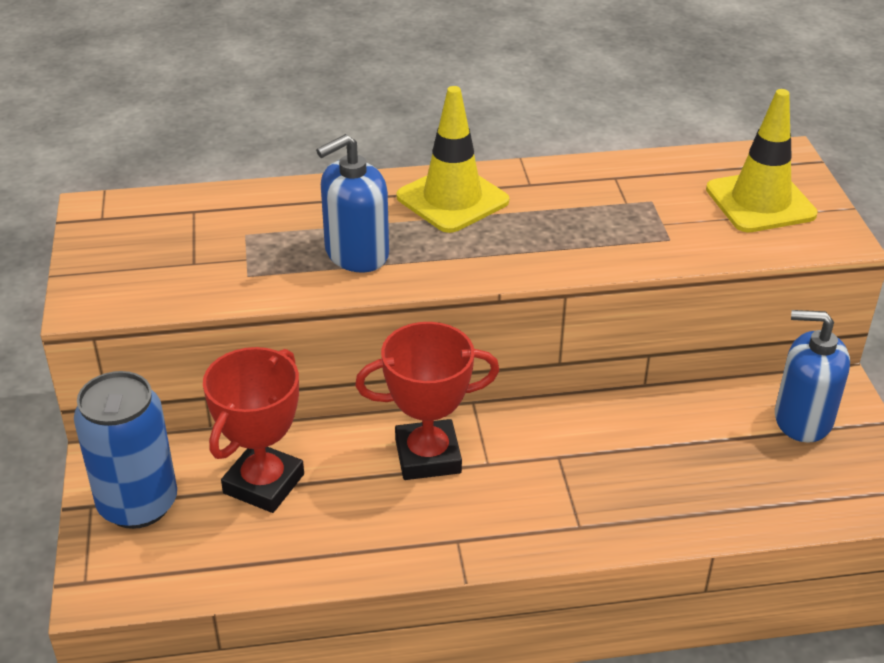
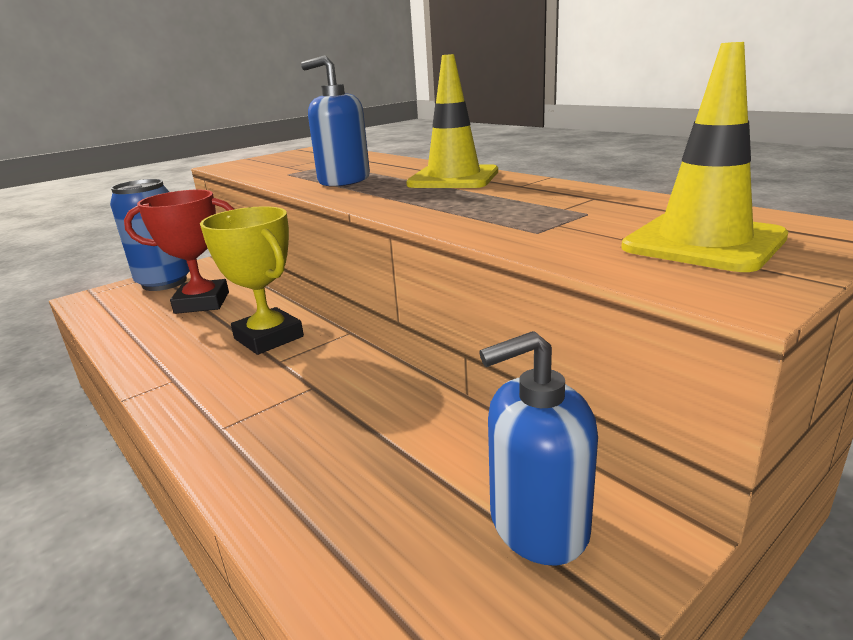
camera: 60 degrees right, 15 degrees down
red trophy [355,322,500,480] -> yellow trophy [200,206,304,355]
blue soap dispenser [775,310,850,443] -> blue soap dispenser turned 90 degrees counterclockwise [479,331,598,565]

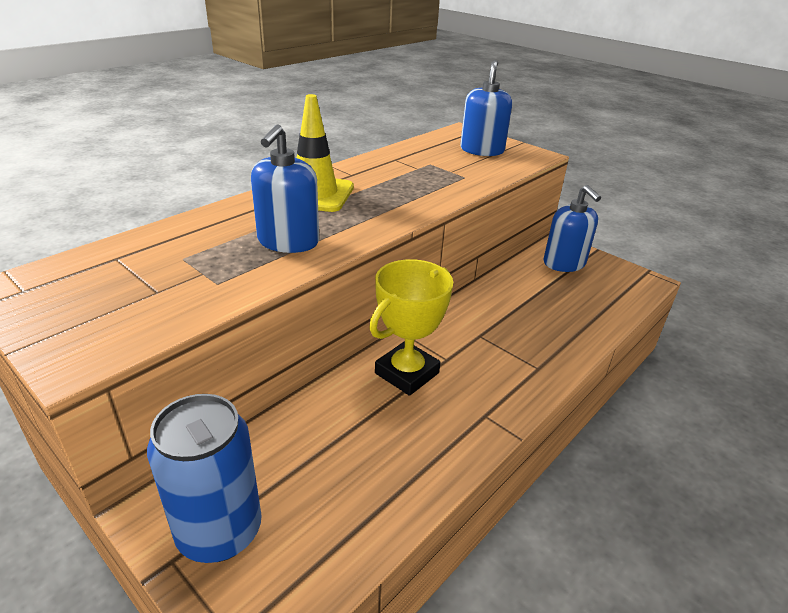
camera: 100 degrees left, 10 degrees up
red trophy [124,190,234,314] -> none
yellow traffic cone [621,42,788,272] -> blue soap dispenser [460,60,512,156]

